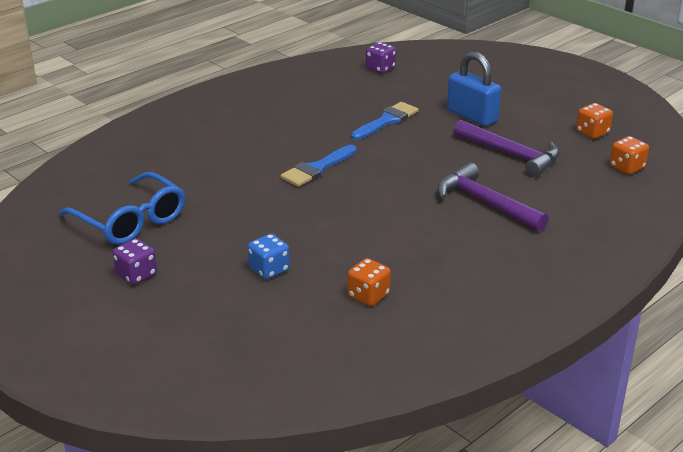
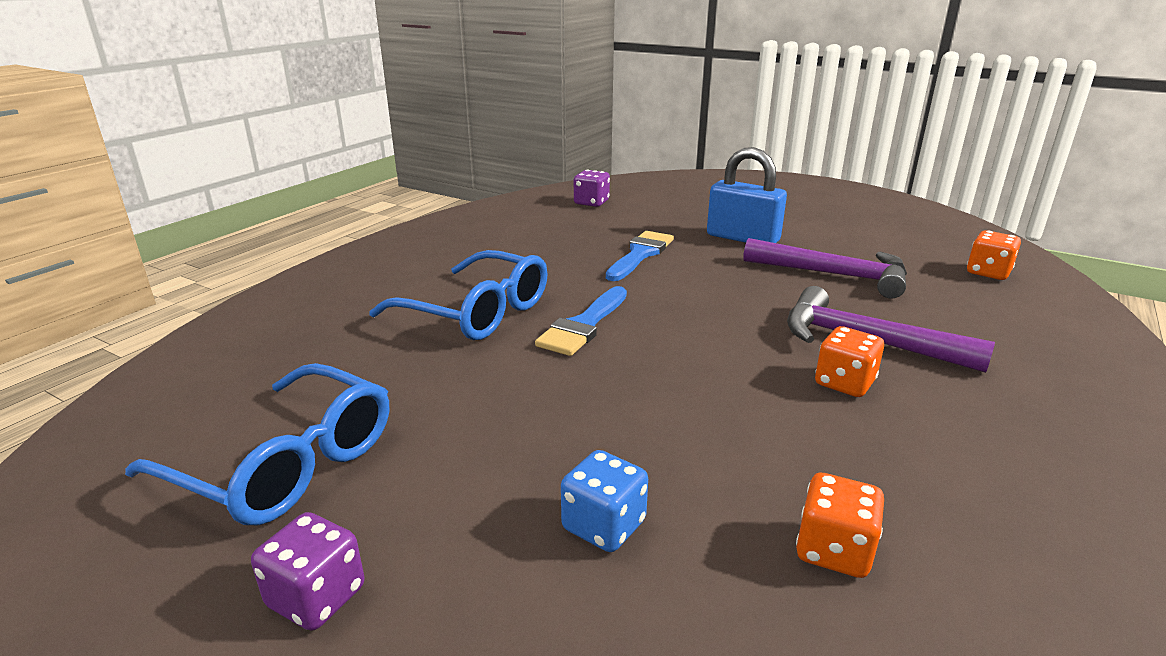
camera: 15 degrees left, 5 degrees down
orange dice [576,103,613,139] -> orange dice moved to [815,326,884,397]
none -> blue glasses [369,250,548,340]

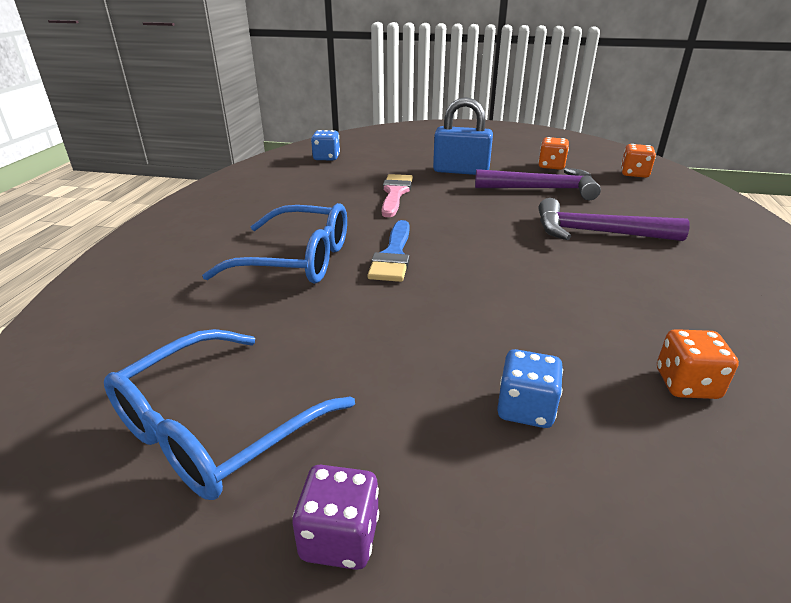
camera: 20 degrees left, 5 degrees up
blue glasses [125,363,389,525] -> blue glasses turned 120 degrees clockwise [104,329,355,500]
purple dice [574,170,610,207] -> blue dice [311,130,340,160]
blue brush [606,231,674,281] -> pink brush [382,174,413,217]
orange dice [815,326,884,397] -> orange dice moved to [538,137,569,170]

